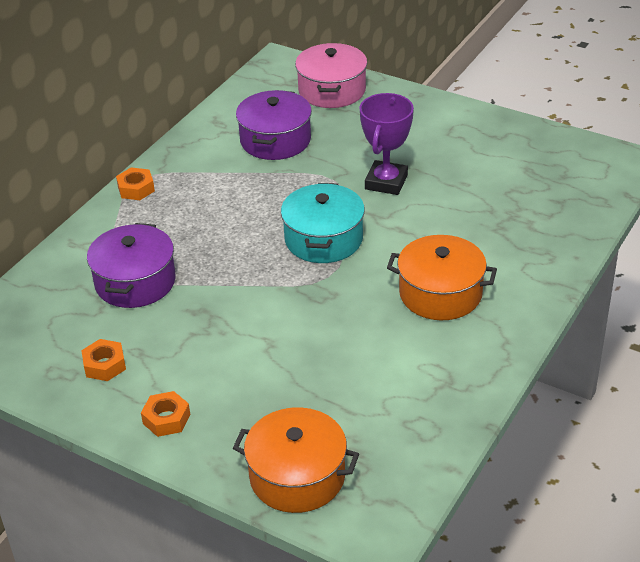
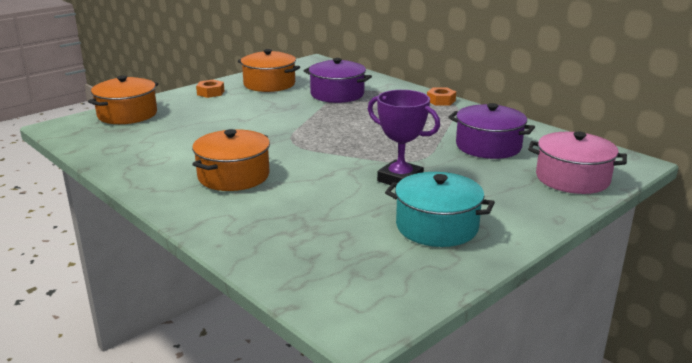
camera: 105 degrees right, 15 degrees down
orange nut [81,339,126,381] -> orange pot [238,49,300,92]
turquoise pot [281,183,365,263] -> turquoise pot moved to [385,172,495,247]

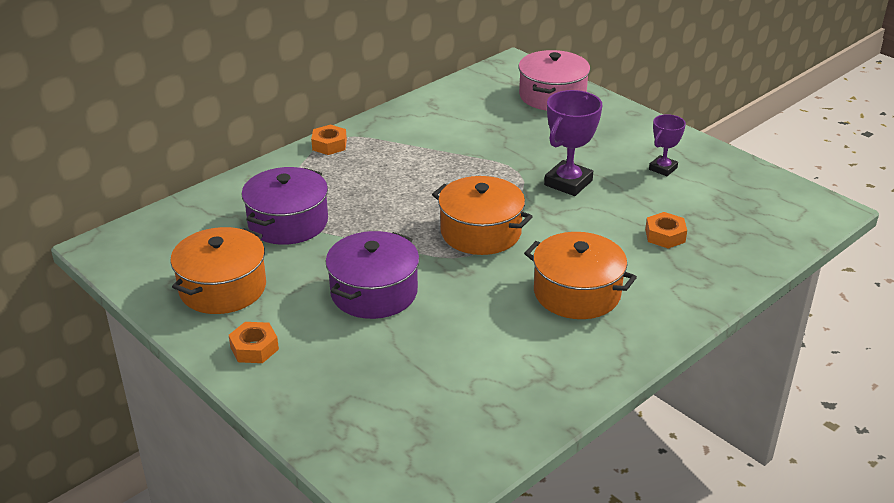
camera: 90 degrees left, 10 degrees up
orange pot [88,75,158,124] -> orange pot moved to [432,176,533,255]
turquoise pot [385,172,495,247] -> purple trophy [649,114,686,176]
purple pot [448,103,535,159] -> purple pot moved to [325,231,419,319]
none -> orange nut [645,212,687,249]

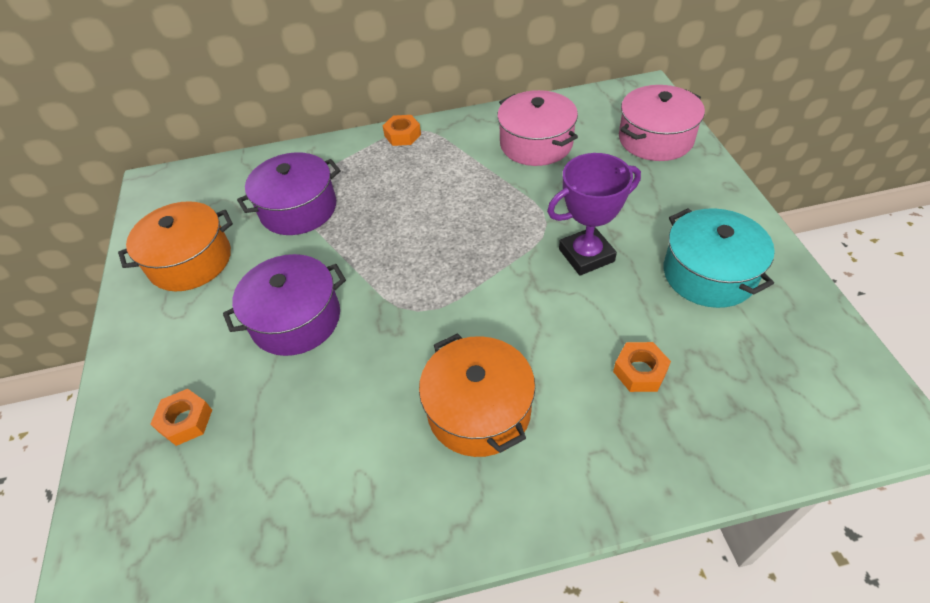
camera: 35 degrees right, 15 degrees up
orange nut [229,322,279,363] -> orange nut moved to [150,389,212,446]
orange pot [432,176,533,255] -> none
purple trophy [649,114,686,176] -> turquoise pot [664,208,775,308]
none -> pink pot [497,90,578,166]

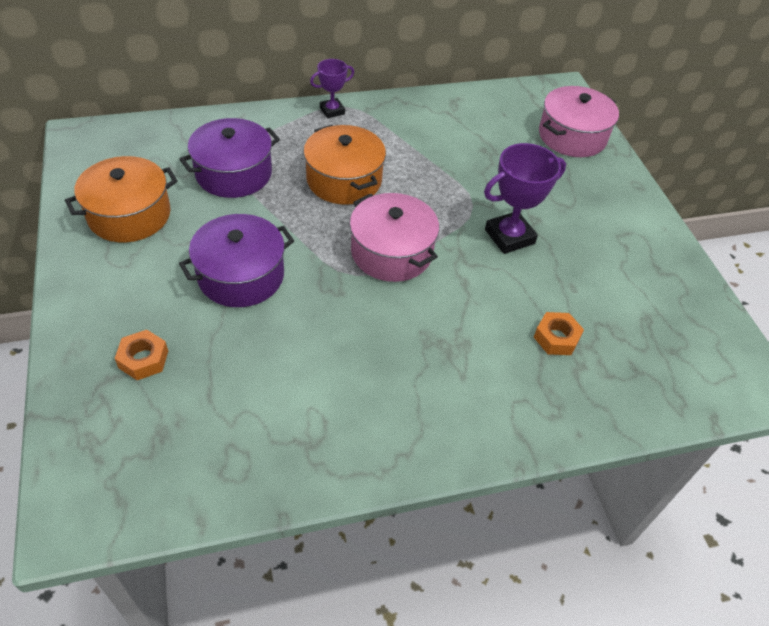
camera: 10 degrees left, 0 degrees up
orange nut [383,115,421,146] -> purple trophy [310,59,354,118]
orange pot [419,333,535,457] -> orange pot moved to [303,125,386,205]
pink pot [497,90,578,166] -> pink pot moved to [350,193,439,282]
turquoise pot [664,208,775,308] -> none

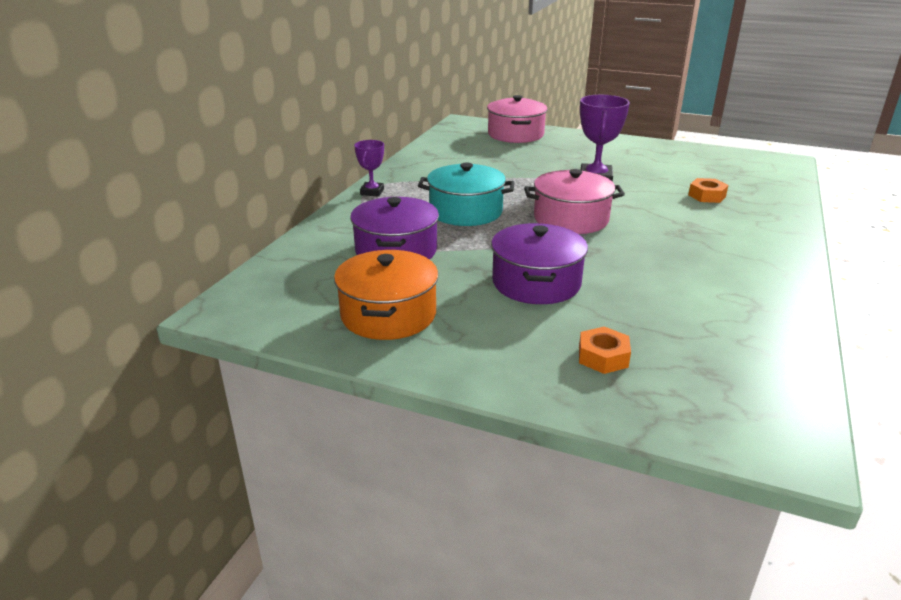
camera: 50 degrees left, 20 degrees down
orange pot [303,125,386,205] -> turquoise pot [418,163,514,226]

